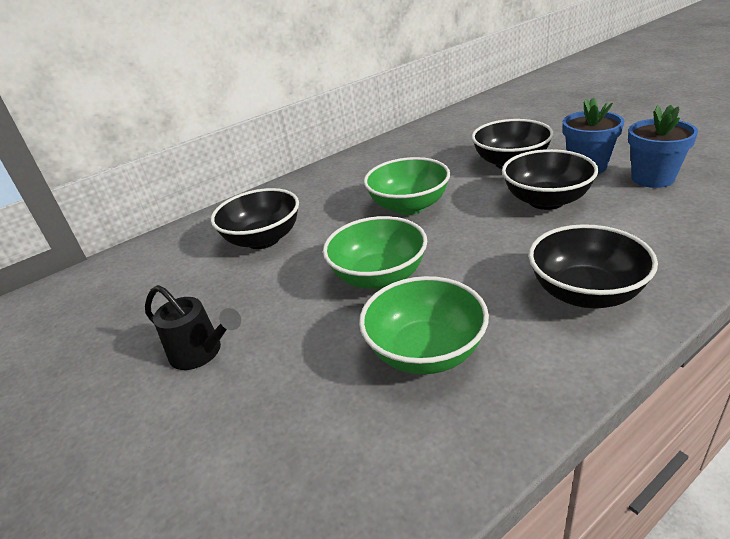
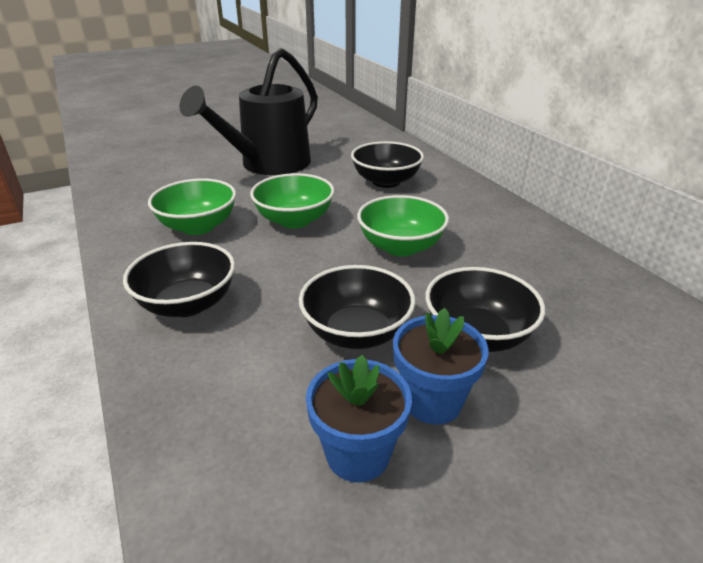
camera: 95 degrees right, 0 degrees up
black watering can [145,285,241,370] -> black watering can [179,48,318,175], size x2.21

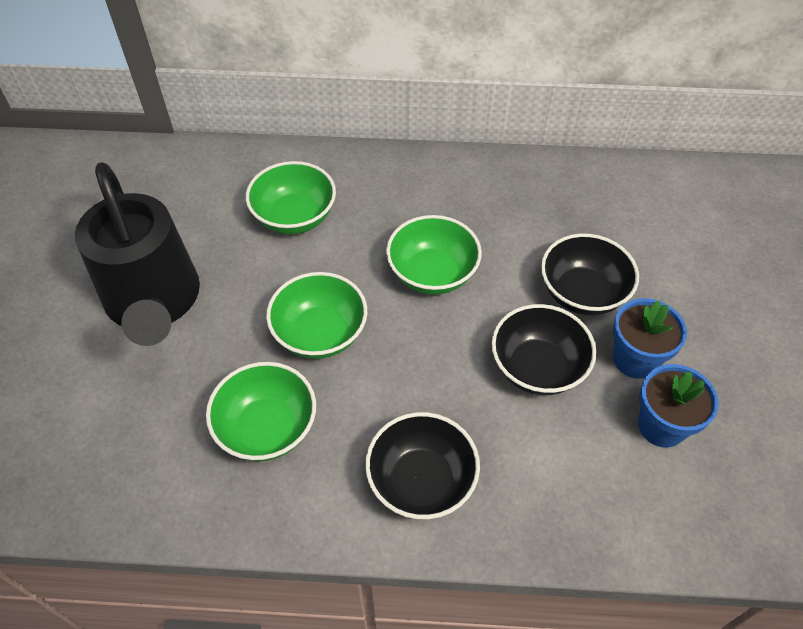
camera: 60 degrees left, 20 degrees up
black bowl [351,141,424,188] -> green bowl [246,161,336,234]

